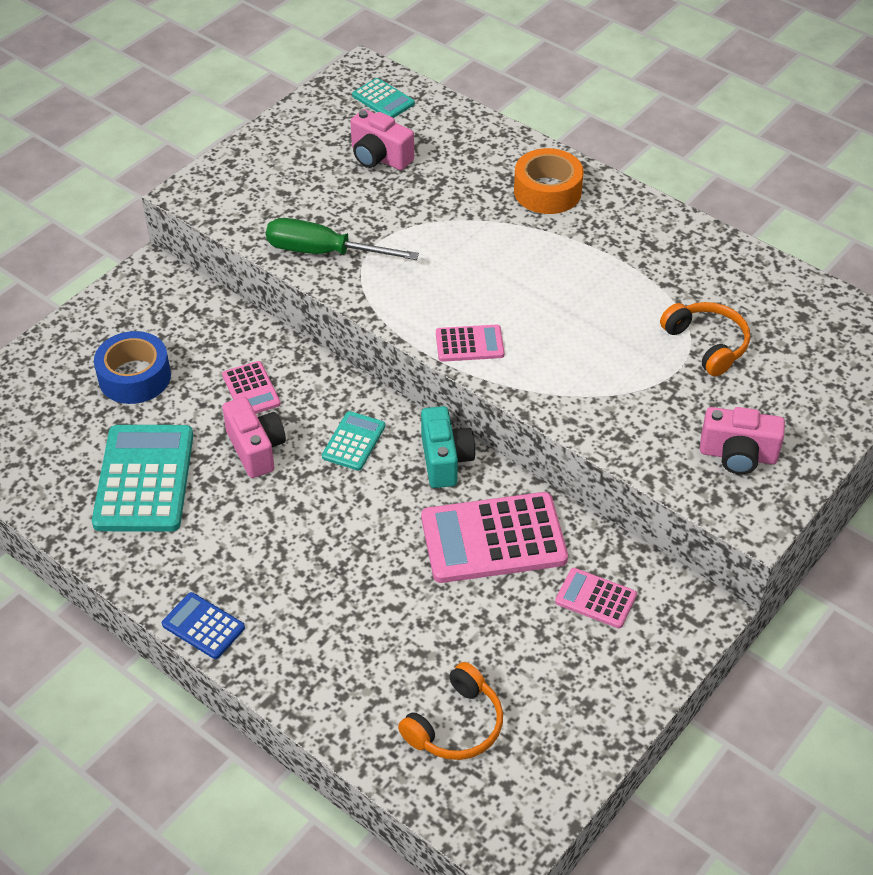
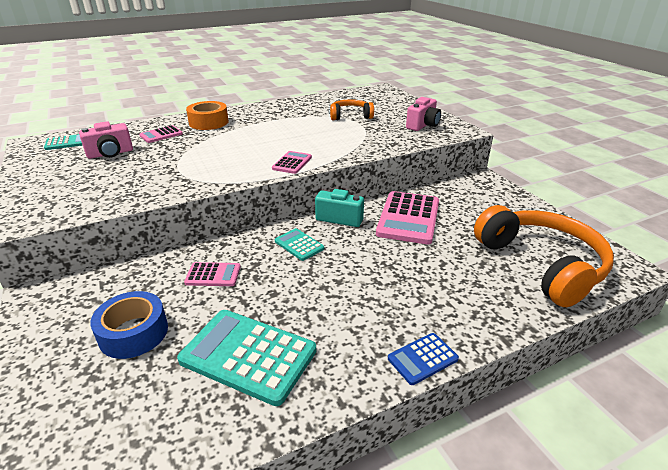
camera: 65 degrees left, 15 degrees down
pink camera [222,397,286,478] -> none
green screwdriver [266,218,419,260] -> none
orange headphones [398,662,503,760] -> orange headphones [474,205,614,307], size x1.93
pink calculator [555,568,637,628] -> pink calculator moved to [139,125,183,143]

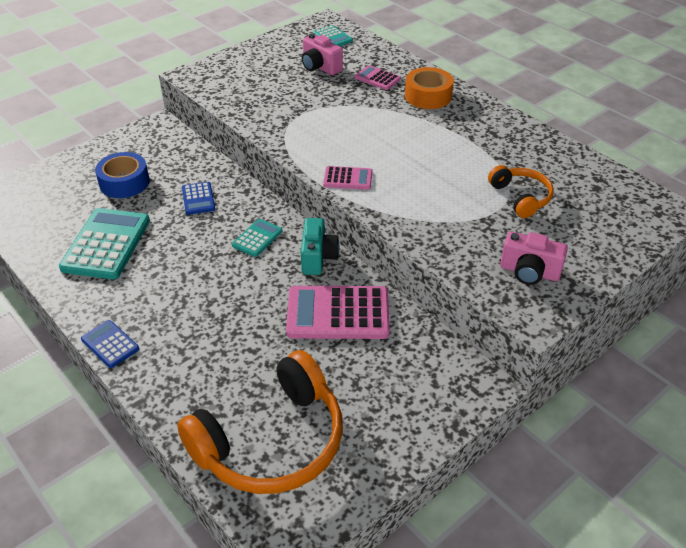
camera: 75 degrees right, 10 degrees up
pink calculator [184,262,241,286] -> blue calculator [182,182,215,215]

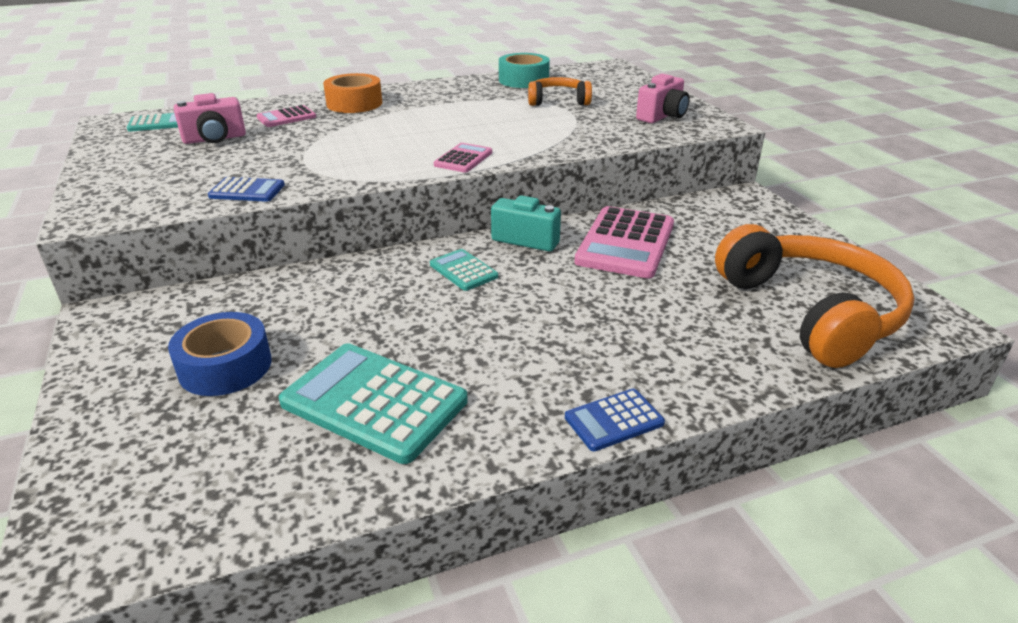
camera: 70 degrees left, 10 degrees down
blue calculator [182,182,215,215] -> blue calculator moved to [208,177,285,202]
none -> turquoise tape [499,53,550,88]

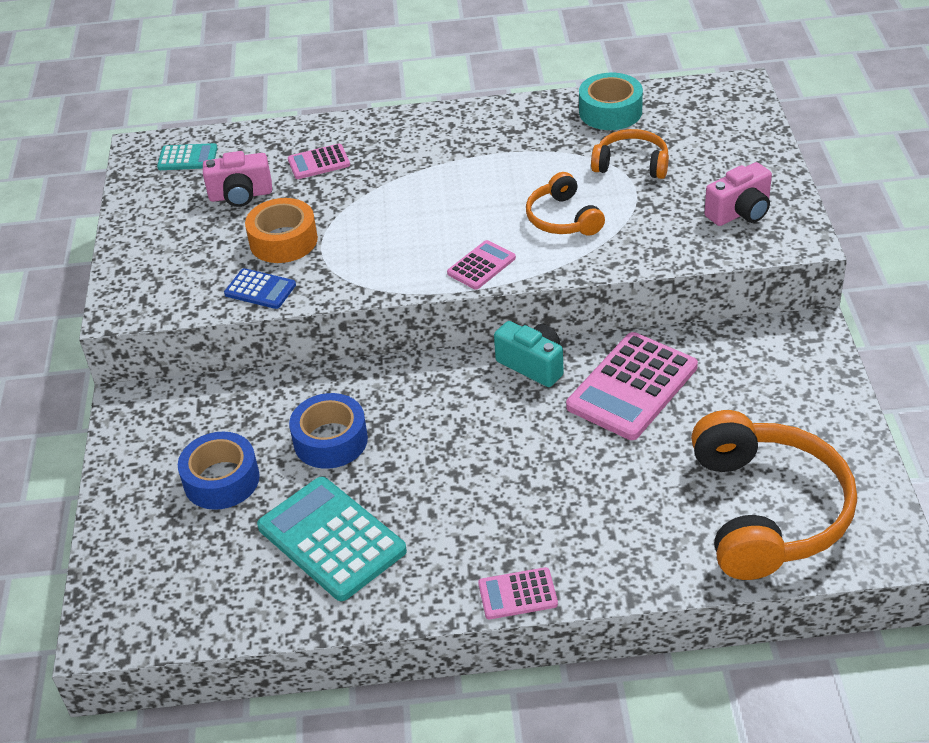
camera: 20 degrees right, 10 degrees up
orange tape [323,73,382,113] -> orange tape moved to [245,198,318,263]
turquoise calculator [430,249,498,291] -> none
blue calculator [565,389,665,451] -> pink calculator [478,567,558,619]
none -> blue tape [289,393,368,469]
none -> orange headphones [526,172,605,236]

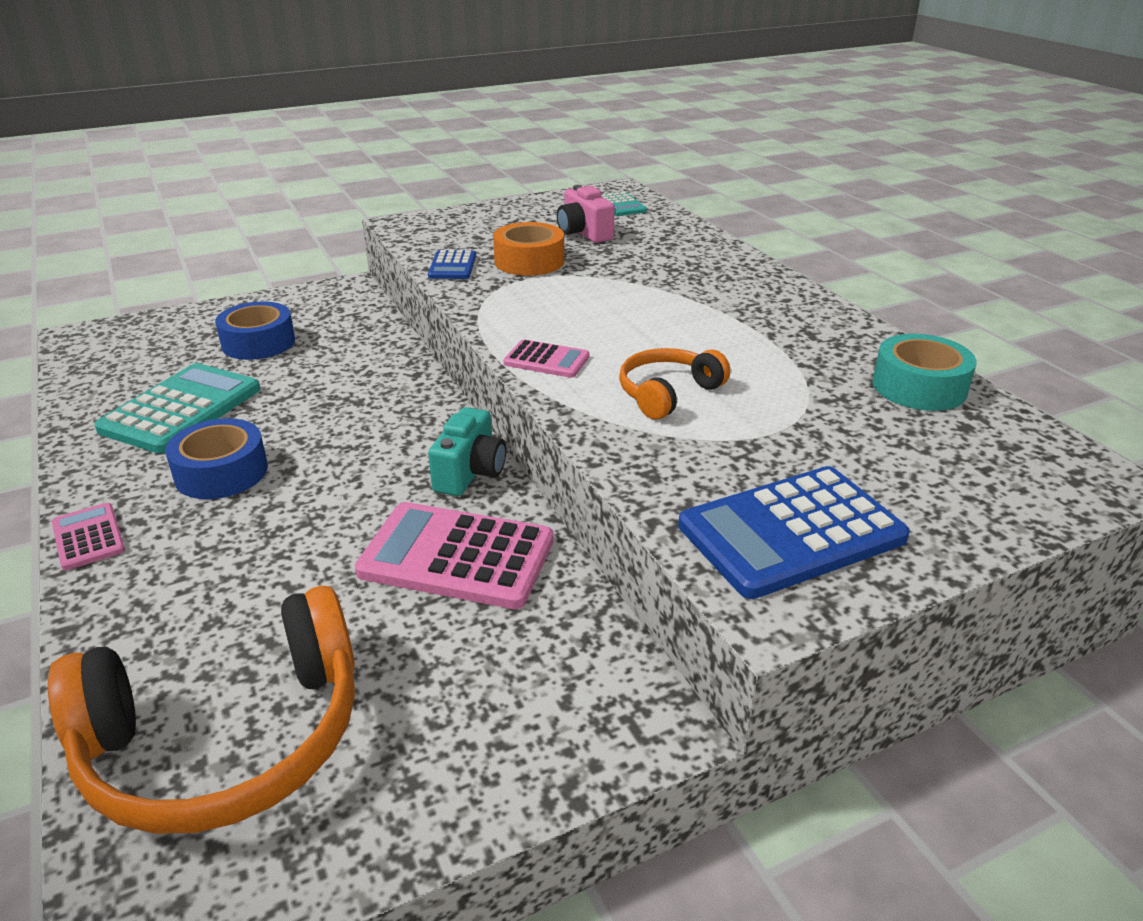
camera: 65 degrees right, 10 degrees down
pink calculator [288,144,350,179] -> none
blue tape [289,393,368,469] -> blue tape moved to [165,418,268,499]
orange headphones [591,129,669,179] -> none
pink camera [705,162,772,226] -> blue calculator [678,466,910,599]

